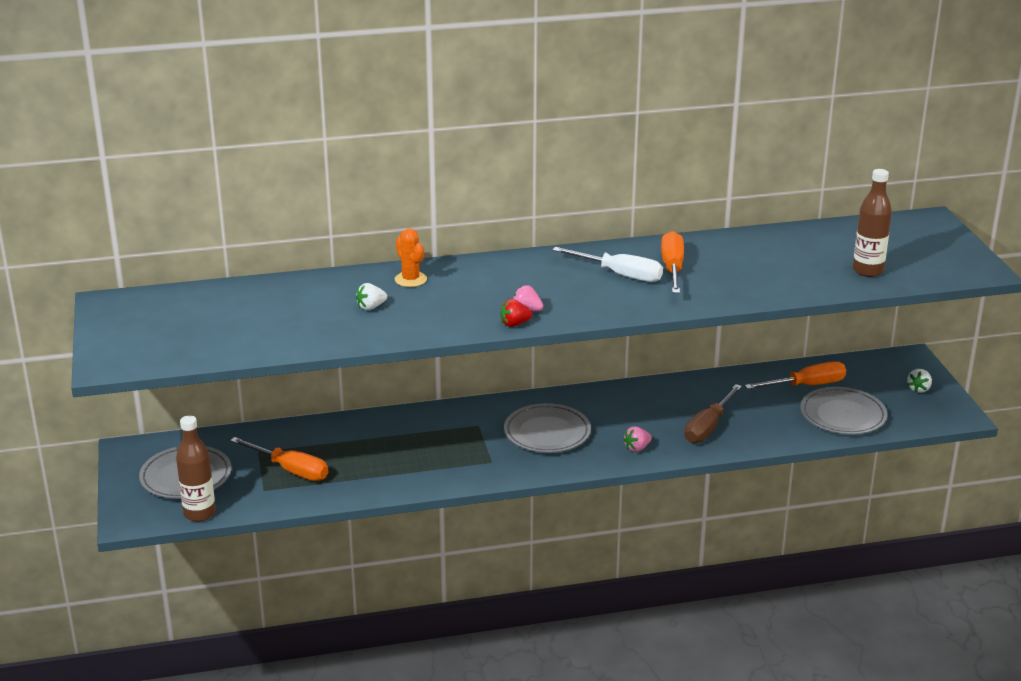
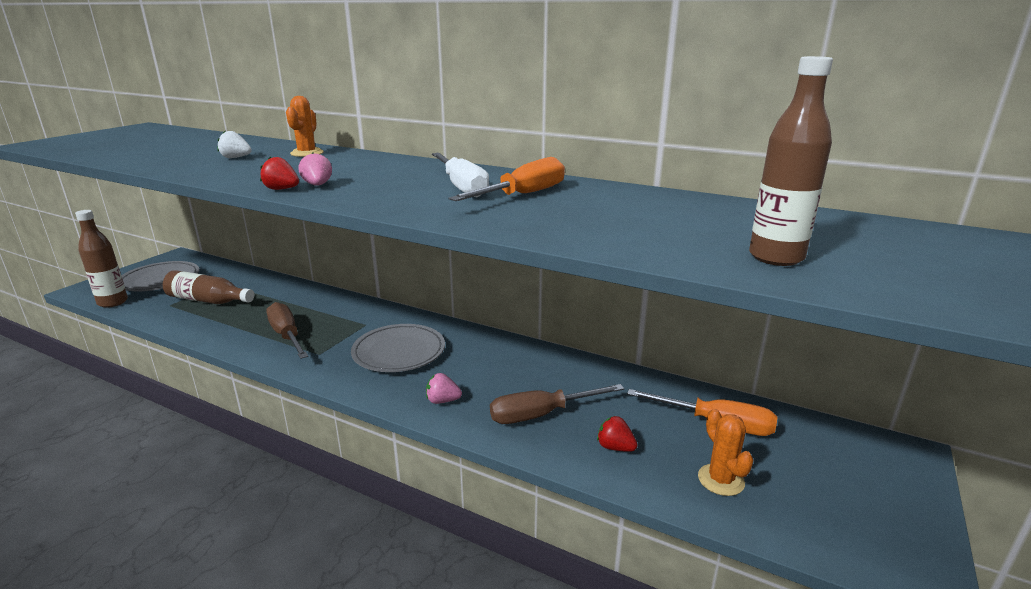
camera: 40 degrees right, 5 degrees down
orange screwdriver [230,437,328,481] -> brown bottle [163,270,254,304]
grey plate [800,387,887,435] -> orange cactus [698,409,753,496]
white strawberry [907,369,932,393] -> none
none -> brown screwdriver [266,302,308,359]
none -> red strawberry [597,416,638,452]

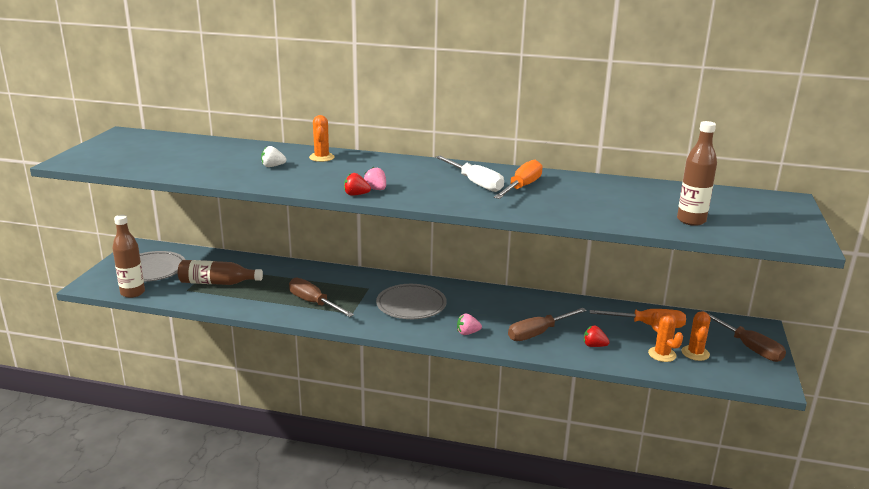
camera: 15 degrees left, 0 degrees up
none -> orange cactus [682,311,711,361]
none -> brown screwdriver [703,311,786,362]

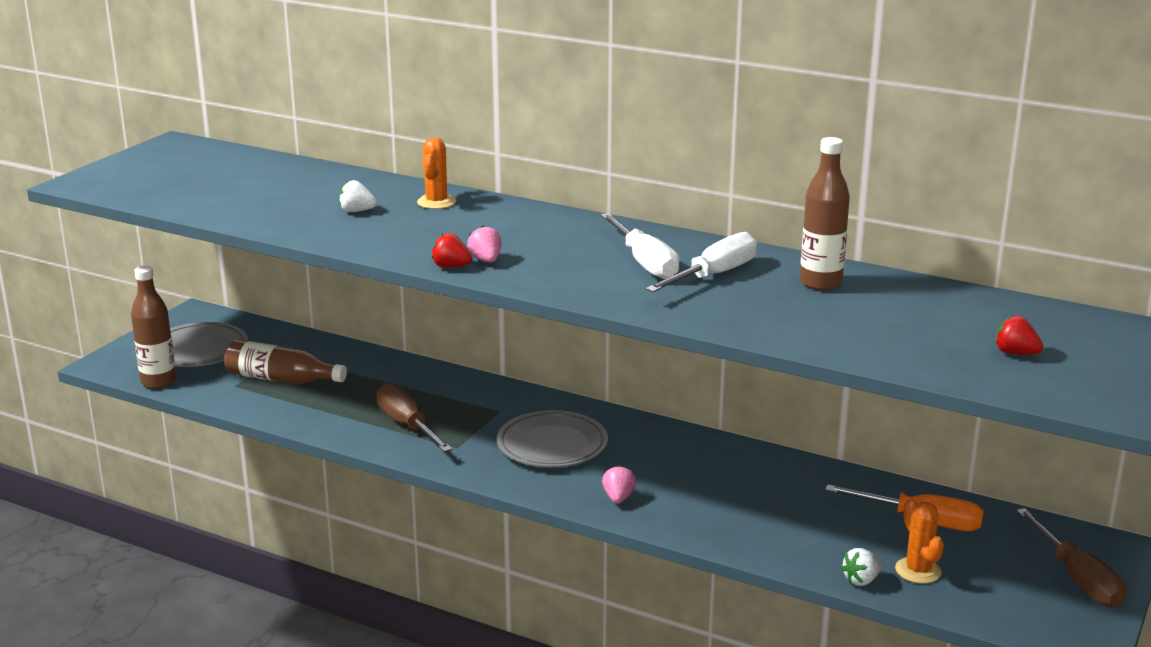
camera: 15 degrees right, 0 degrees up
pink strawberry [457,313,482,335] -> pink strawberry turned 90 degrees clockwise [602,465,636,504]
orange screwdriver [494,160,543,199] -> white screwdriver [646,232,757,292]
brown screwdriver [508,308,587,341] -> none
red strawberry [584,325,610,347] -> red strawberry moved to [995,316,1043,355]
brown bottle [677,121,717,226] -> brown bottle moved to [800,137,850,291]
orange cactus [682,311,711,361] -> none
none -> white strawberry [841,548,882,586]

